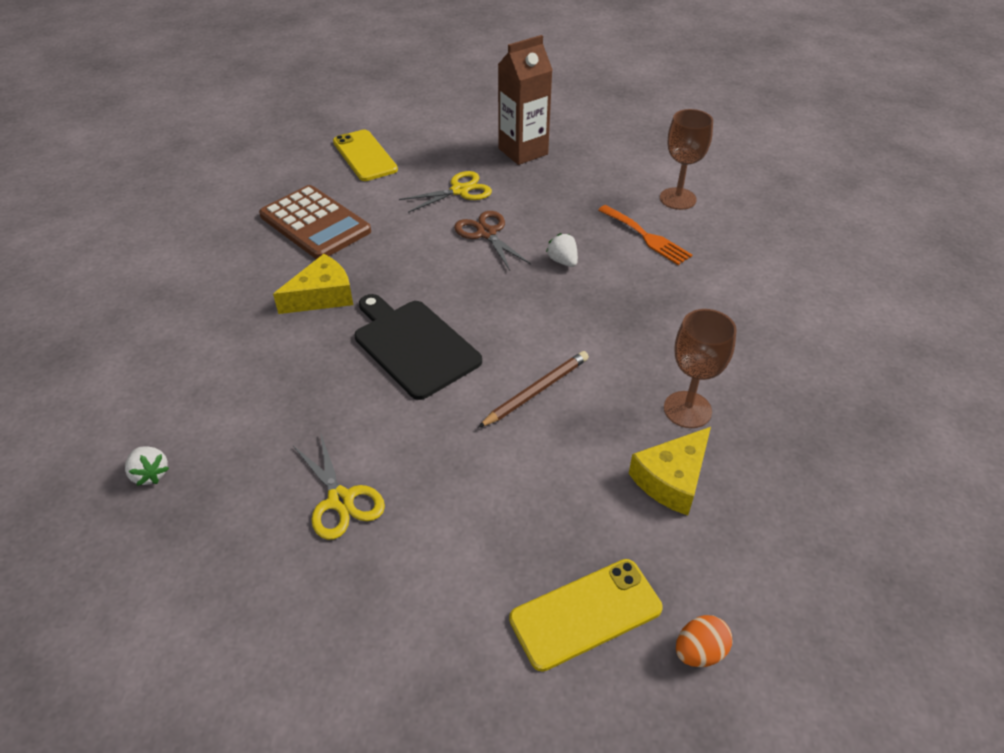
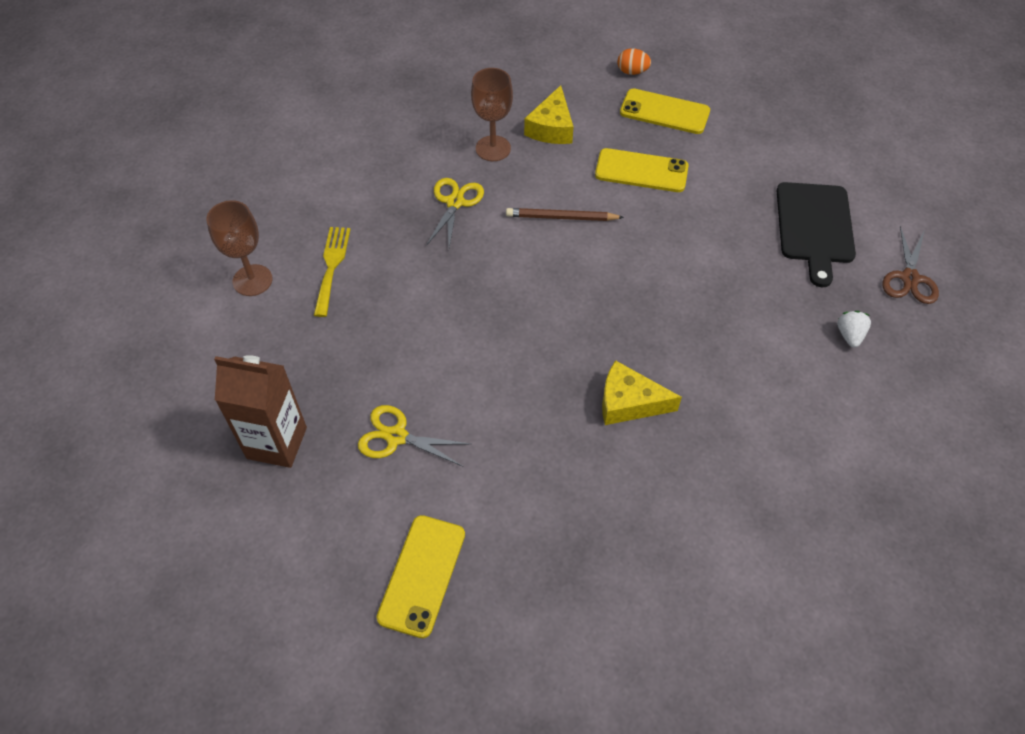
camera: 135 degrees left, 10 degrees up
brown calculator [259,185,371,259] -> none
yellow scissors [293,435,385,540] -> yellow scissors moved to [426,178,484,247]
black cutting board [355,294,482,400] -> black cutting board moved to [777,182,856,287]
brown scissors [454,211,531,271] -> brown scissors moved to [882,226,939,304]
white strawberry [546,233,578,267] -> none
orange fork [598,205,692,265] -> yellow fork [314,227,351,317]
yellow cheese [629,427,711,515] -> yellow cheese turned 105 degrees clockwise [524,85,573,144]
none -> yellow phone [595,148,689,192]

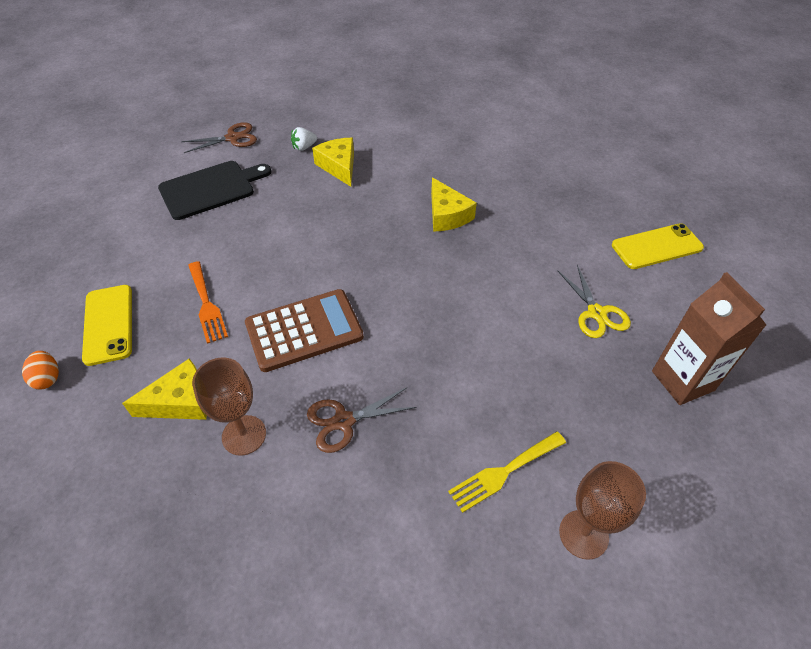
camera: 125 degrees left, 5 degrees down
yellow scissors [426,178,484,247] -> brown scissors [307,387,417,453]
brown pencil [506,208,624,221] -> brown calculator [245,289,364,372]
yellow phone [595,148,689,192] -> orange fork [188,261,228,344]
none -> yellow cheese [312,138,354,187]

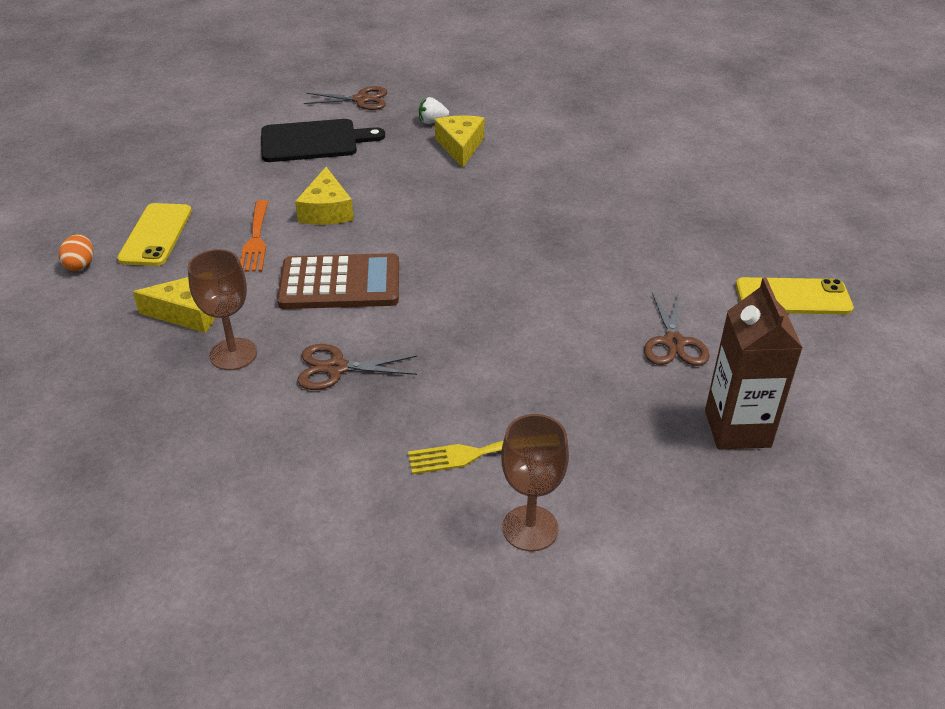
camera: 20 degrees right, 10 degrees down
yellow cheese [431,177,477,232] -> yellow cheese moved to [295,167,354,225]
yellow scissors [557,265,631,338] -> brown scissors [644,292,710,366]

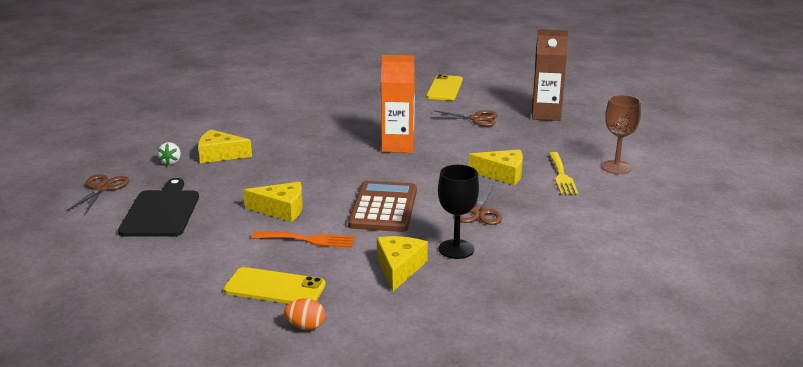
camera: 80 degrees left, 15 degrees down
brown goblet [188,249,257,370] -> black goblet [438,165,479,259]
none -> orange carton [381,55,415,153]
none -> yellow cheese [469,149,523,185]

